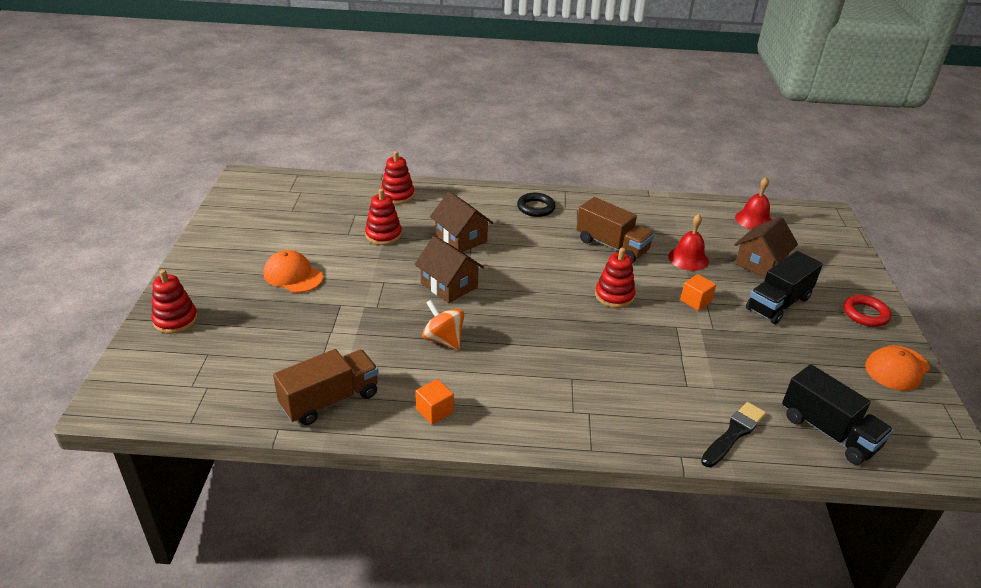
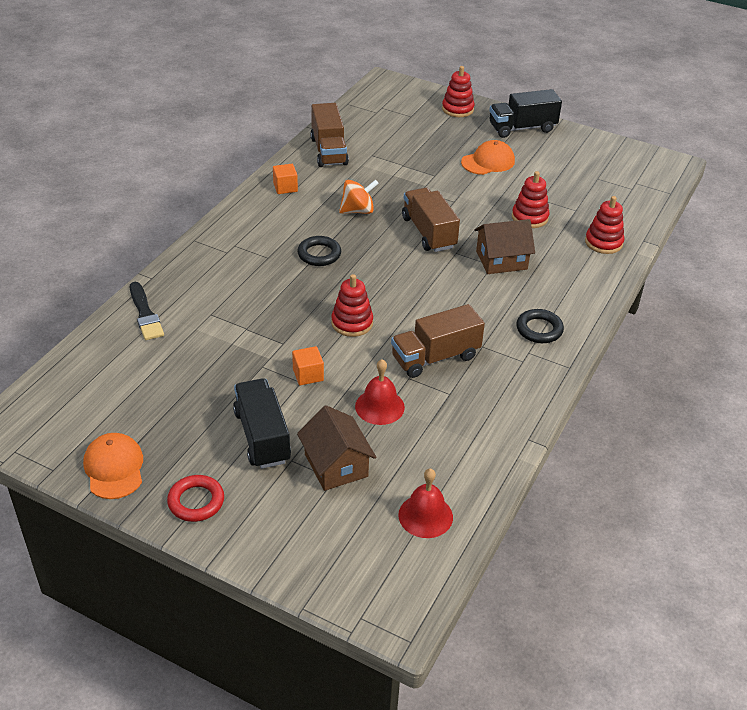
camera: 115 degrees right, 5 degrees up
brown house [415,236,484,303] -> brown truck [402,188,460,252]
black truck [782,364,893,465] -> black truck moved to [489,89,562,138]
none -> black ring [297,236,341,266]

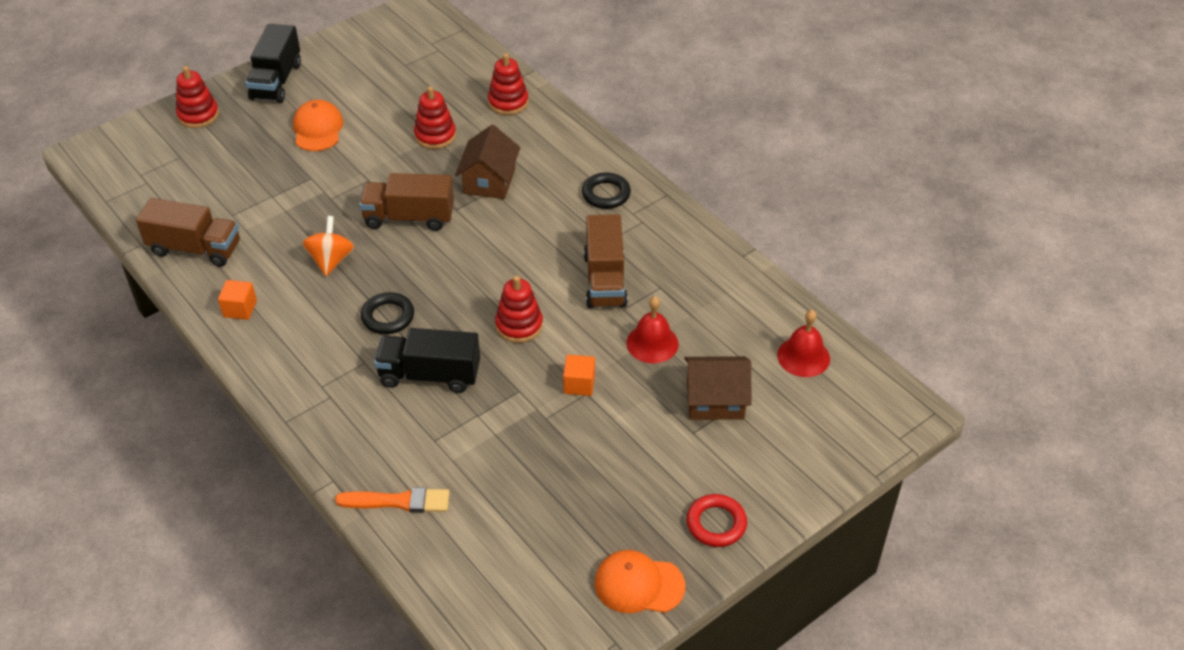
camera: 65 degrees left, 5 degrees up
black brush [130,282,164,340] -> orange brush [335,487,450,513]
black truck [233,378,291,469] -> black truck moved to [374,328,480,393]

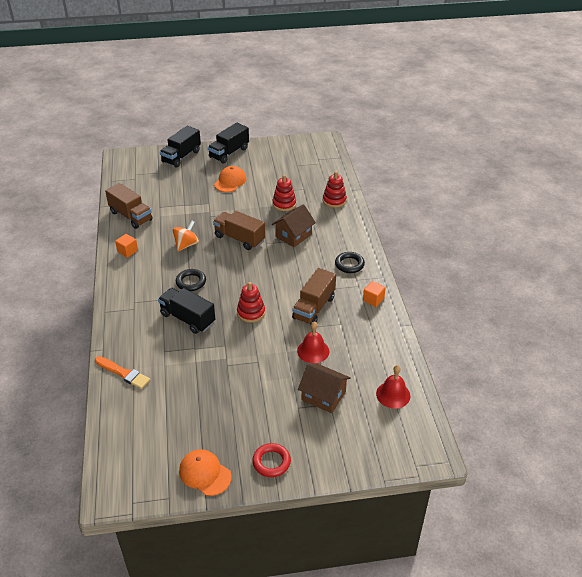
camera: 30 degrees right, 5 degrees down
red stacking toy [176,66,219,128] -> black truck [160,126,201,168]
orange cube [563,355,595,396] -> orange cube moved to [363,281,386,307]

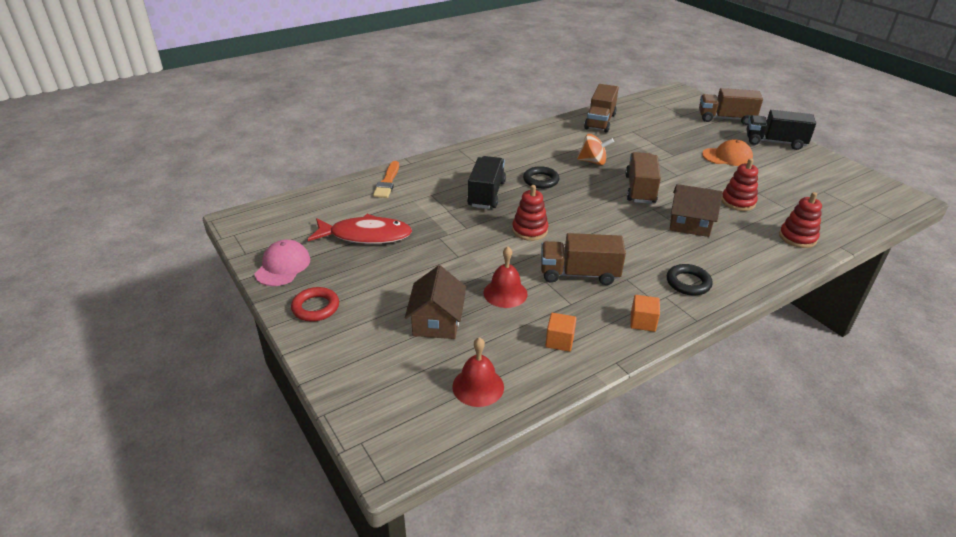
camera: 65 degrees right, 5 degrees down
orange cube [115,234,138,258] -> orange cube moved to [545,313,577,352]
black truck [160,126,201,168] -> brown truck [699,88,763,125]
orange cap [179,449,232,496] -> pink cap [255,240,310,286]
none -> red fish [307,214,412,244]

